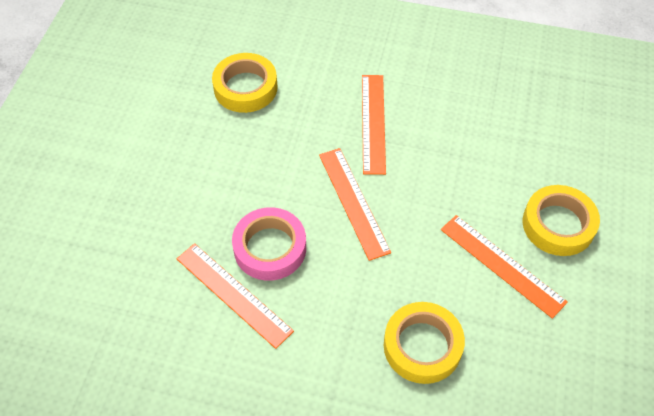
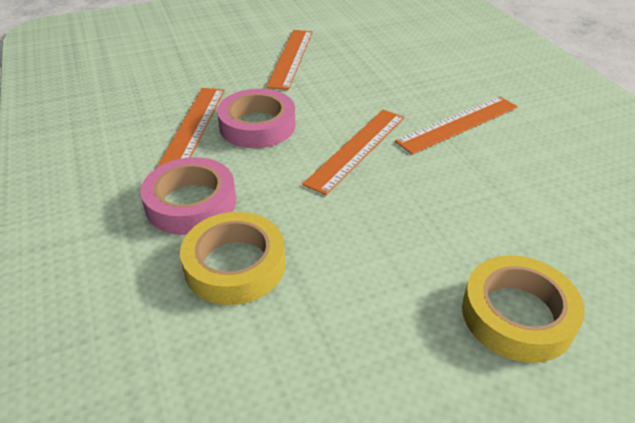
camera: 55 degrees right, 15 degrees down
yellow tape [212,53,278,113] -> none
orange ruler [441,215,568,319] -> orange ruler moved to [266,30,313,90]
none -> pink tape [140,157,236,235]

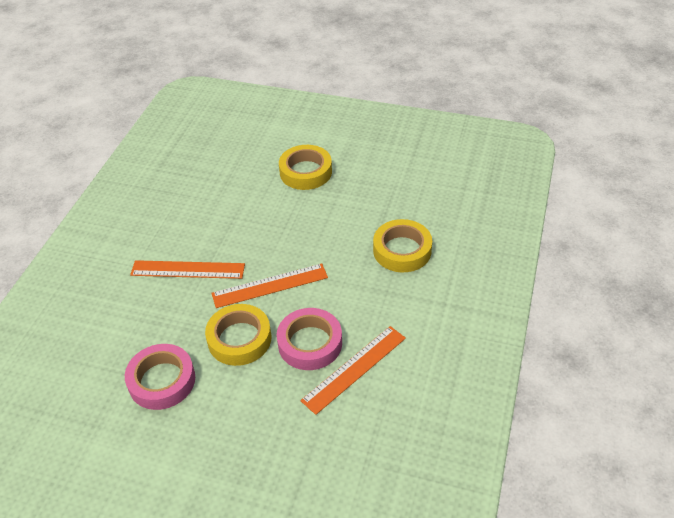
camera: 140 degrees left, 5 degrees up
pink tape [140,157,236,235] -> pink tape moved to [125,344,195,410]
orange ruler [266,30,313,90] -> none
none -> yellow tape [205,304,272,366]

